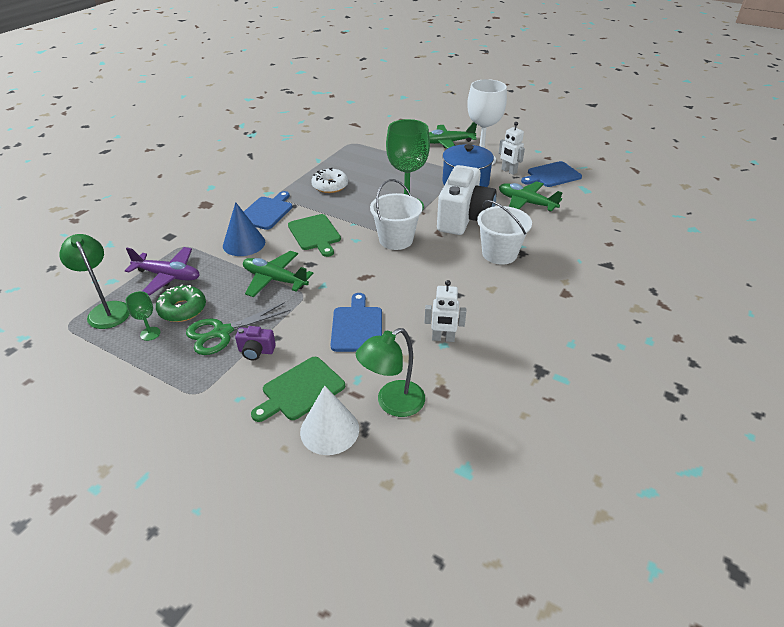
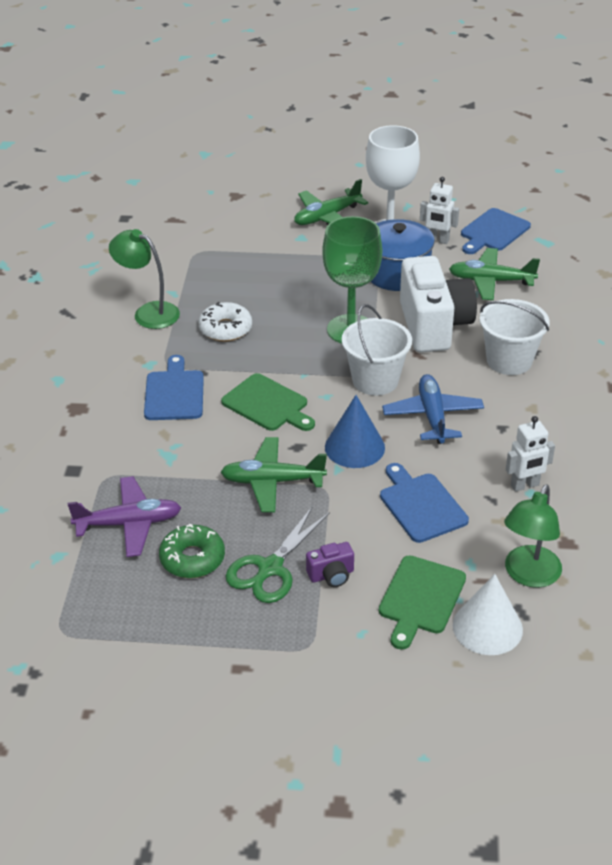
camera: 25 degrees left, 0 degrees up
green lamp [59,234,130,329] -> green lamp moved to [109,229,180,329]
green goblet [125,291,160,341] -> none
blue cone [223,202,265,256] -> blue cone moved to [325,395,385,468]
none -> blue plane [382,374,484,444]

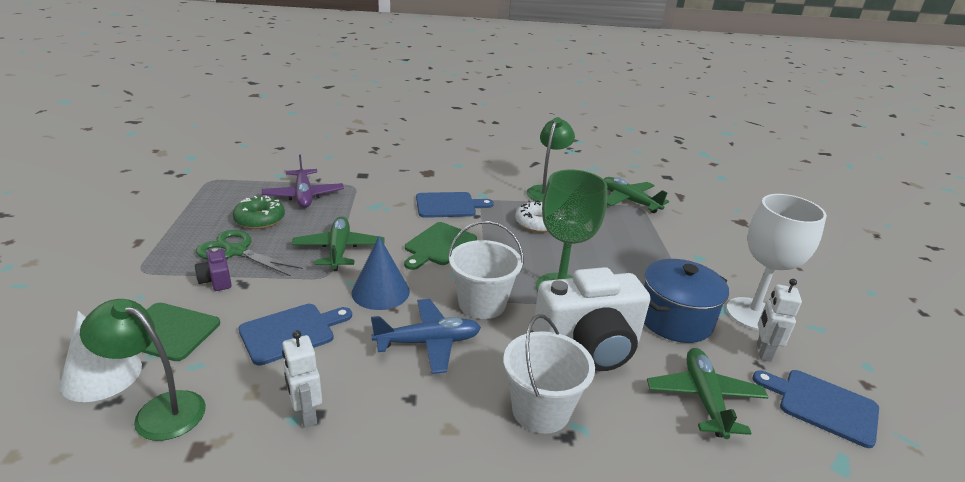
camera: 80 degrees right, 10 degrees down
green plane [294,179,368,225] -> green plane moved to [604,177,669,213]

